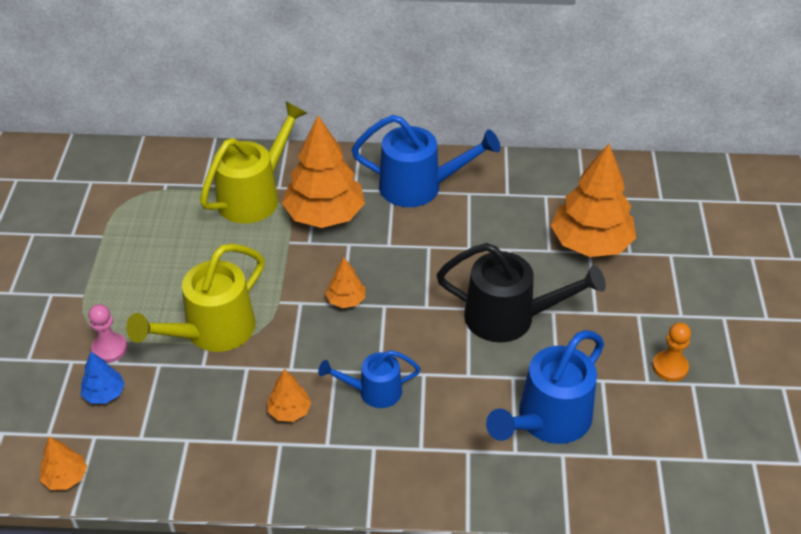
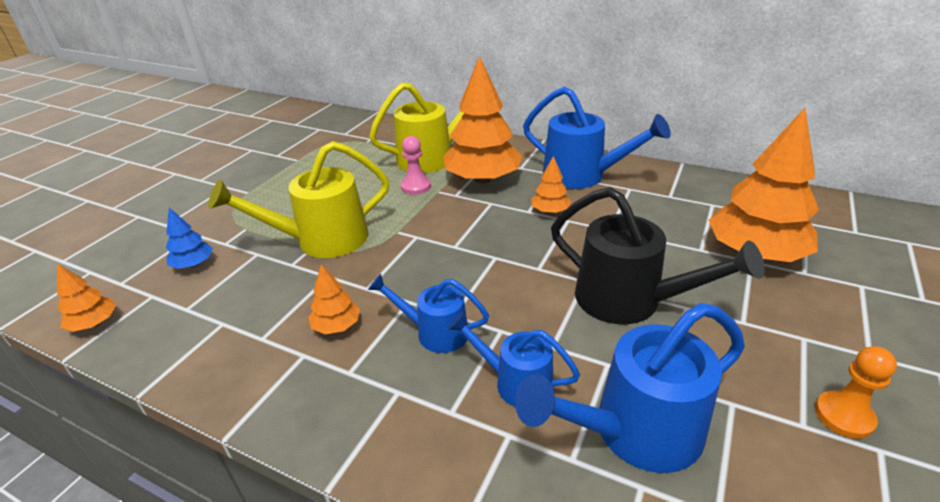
camera: 25 degrees right, 10 degrees down
pink pawn [88,304,127,363] -> pink pawn moved to [401,136,431,195]
orange tree [325,258,365,308] -> orange tree moved to [531,156,571,214]
none -> blue watering can [448,312,580,407]

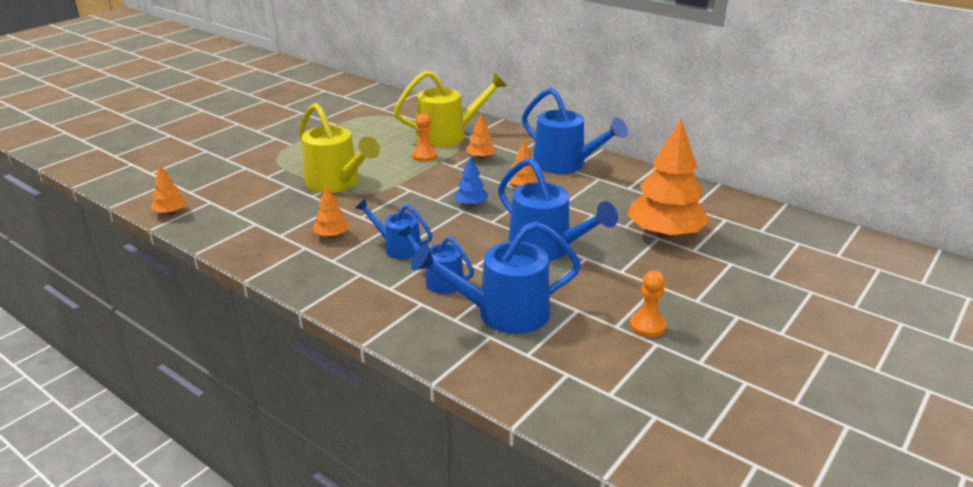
camera: 10 degrees right, 5 degrees down
blue tree [166,208,213,269] -> blue tree moved to [454,157,488,206]
yellow watering can [208,141,389,258] -> yellow watering can turned 120 degrees counterclockwise [299,103,380,193]
pink pawn [401,136,431,195] -> orange pawn [412,113,437,162]
orange tree [443,56,522,184] -> orange tree [466,114,496,159], size x0.46
black watering can [551,187,765,324] -> blue watering can [498,158,618,261]

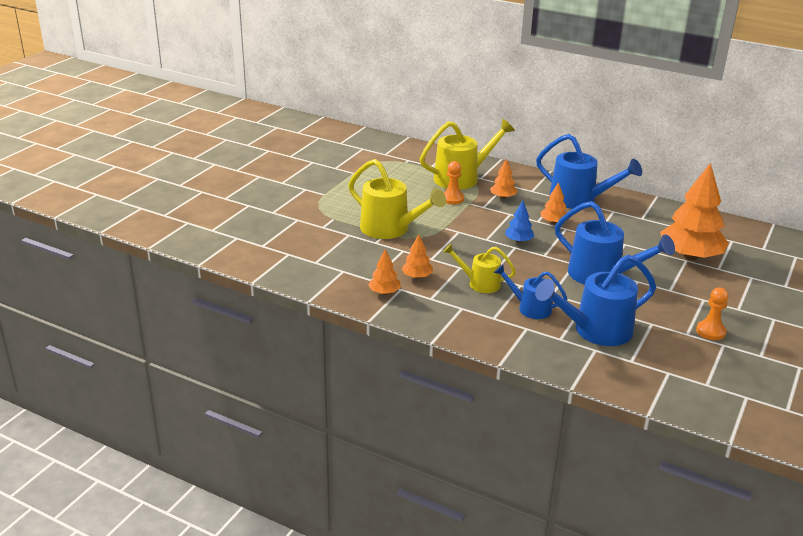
camera: 10 degrees left, 0 degrees up
orange tree [151,164,187,215] -> orange tree moved to [368,249,401,295]
blue watering can [356,199,432,259] -> yellow watering can [443,243,516,293]

